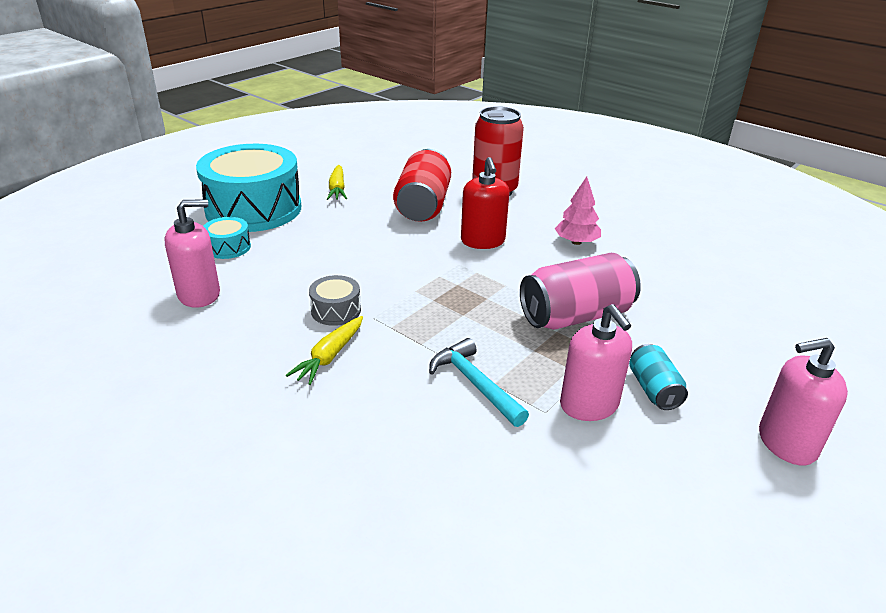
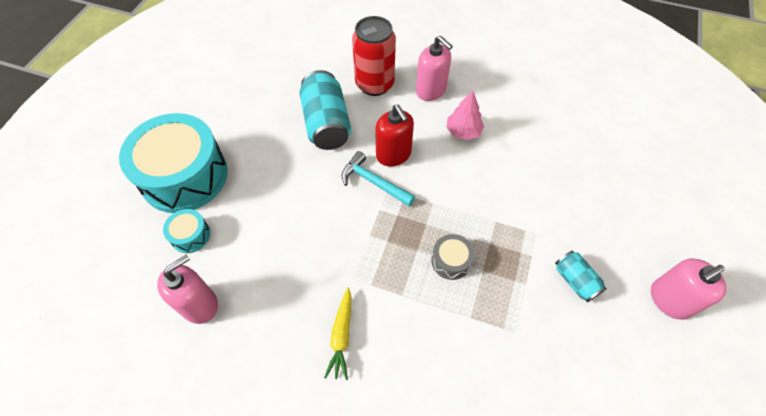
camera: 20 degrees left, 25 degrees up
grey drum [309,275,361,326] -> grey drum moved to [431,234,474,280]
yellow carrot [327,165,347,200] -> none
red can [393,149,451,222] -> turquoise can [299,70,351,150]
turquoise hammer [429,338,529,427] -> turquoise hammer moved to [342,151,415,206]
pink can [520,253,641,330] -> none
pink soap dispenser [560,304,632,421] -> pink soap dispenser moved to [416,36,453,101]

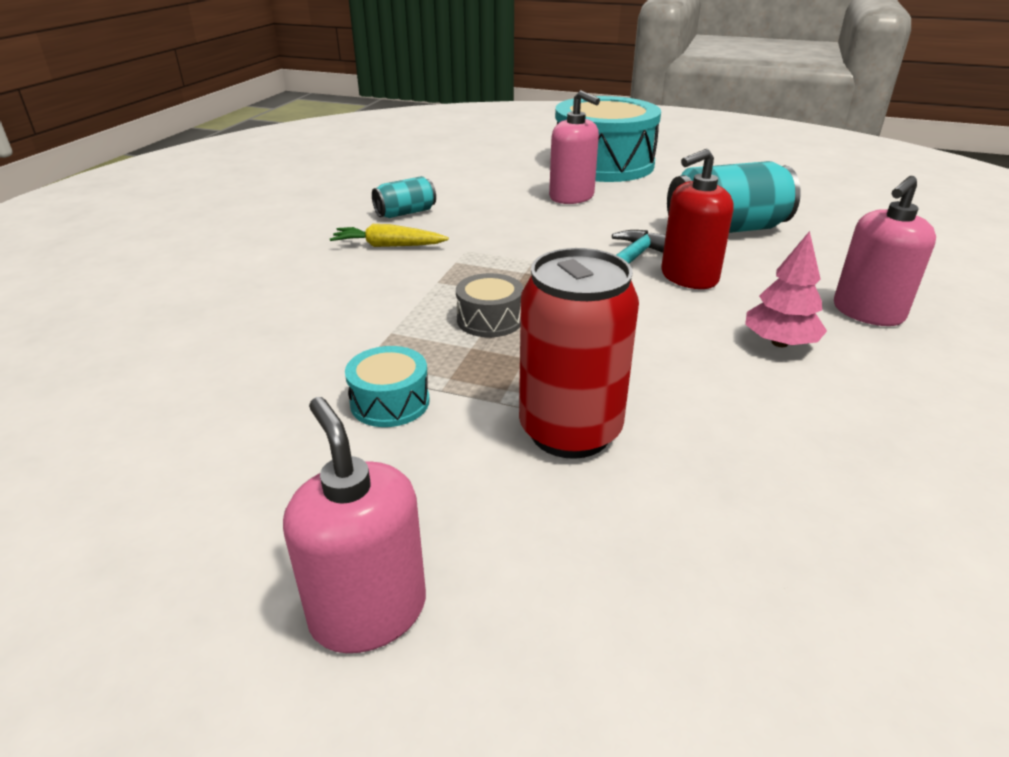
camera: 90 degrees right, 25 degrees down
pink soap dispenser [157,255,218,324] -> pink soap dispenser moved to [549,90,600,204]
turquoise drum [163,209,210,253] -> turquoise drum moved to [345,346,430,427]
red can [352,16,396,96] -> red can moved to [519,248,639,459]
turquoise can [555,251,607,302] -> turquoise can moved to [372,176,436,218]

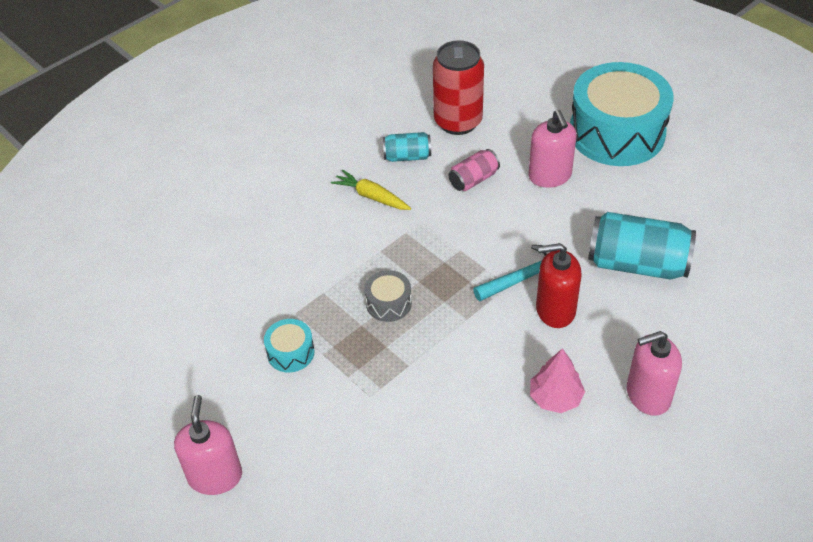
camera: 30 degrees right, 15 degrees up
red can [519,248,639,459] -> red can moved to [433,40,484,135]
none -> pink can [449,149,500,191]

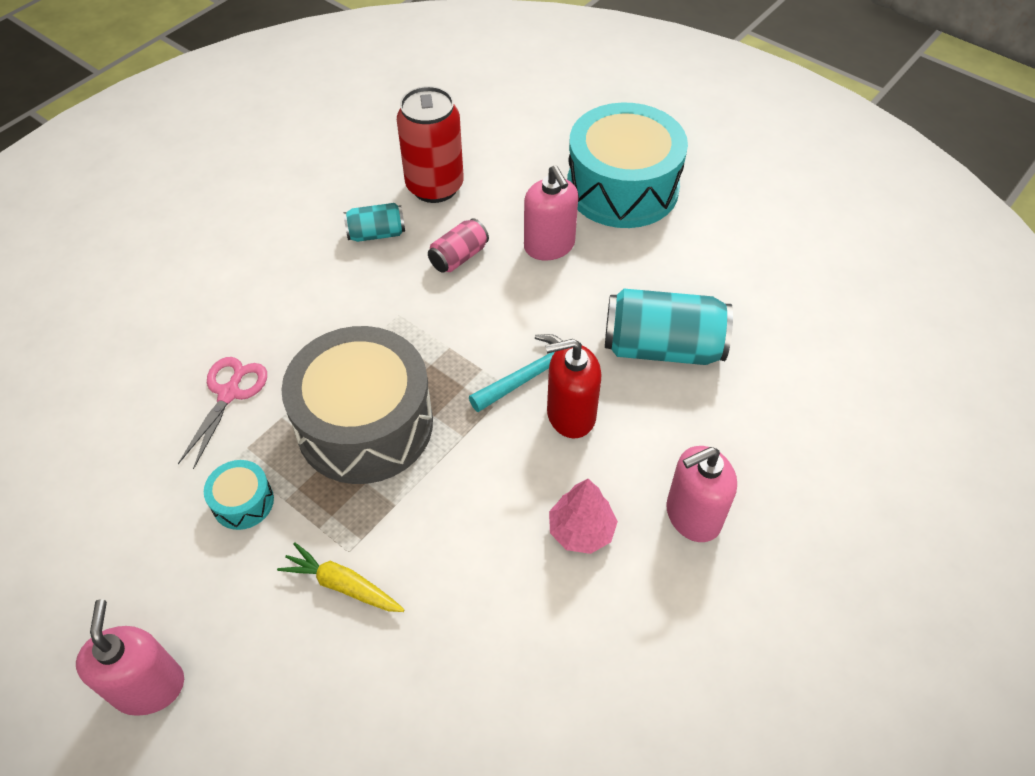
camera: 10 degrees left, 5 degrees up
yellow carrot [331,170,411,210] -> yellow carrot moved to [277,542,405,612]
grey drum [365,270,412,322] -> grey drum [281,326,433,484], size x2.38
none -> pink scissors [178,357,267,469]

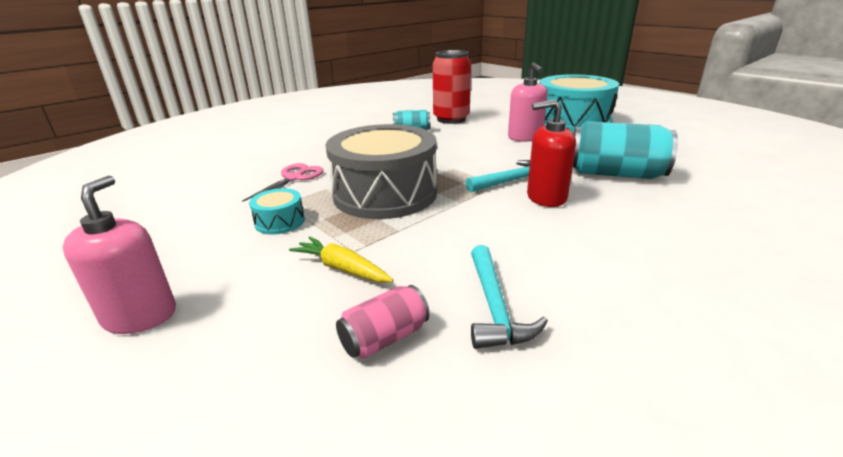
camera: 10 degrees right, 25 degrees down
pink can [428,218,489,273] -> pink can moved to [336,285,430,358]
pink tree [549,479,618,554] -> none
pink soap dispenser [666,446,737,542] -> none
none -> turquoise hammer [471,245,548,349]

